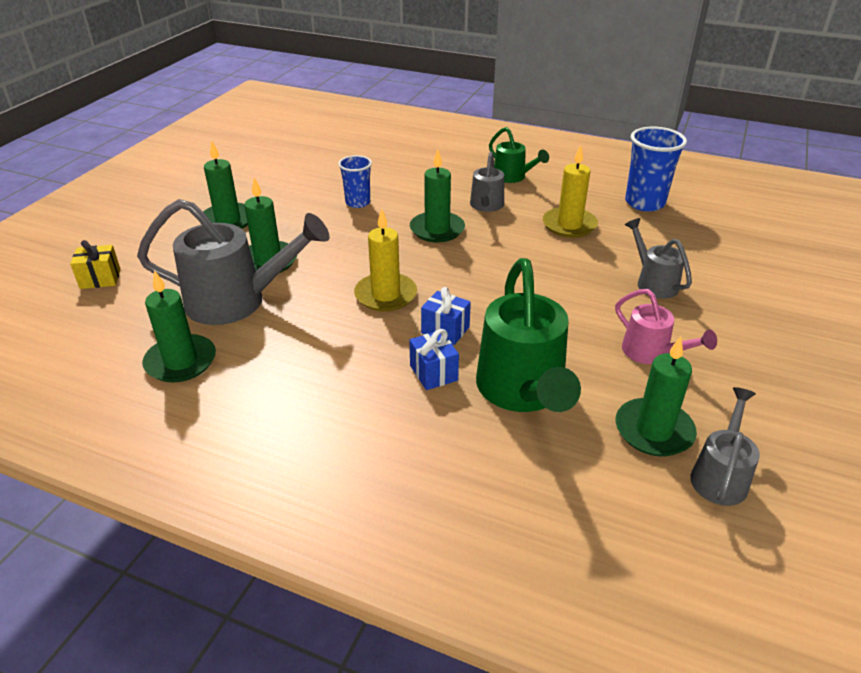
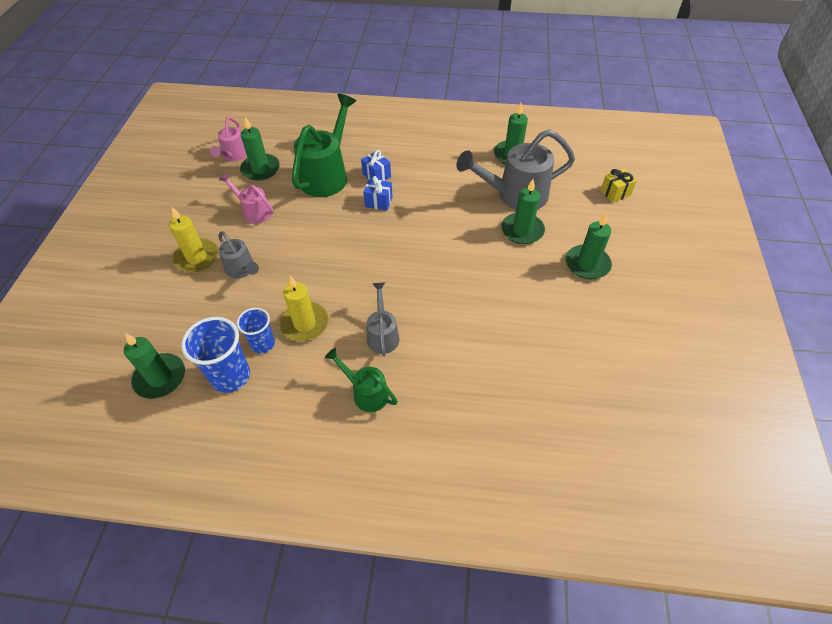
camera: 165 degrees right, 15 degrees up
blue cup [338,155,372,208] -> blue cup moved to [237,308,275,354]
yellow candle [354,209,417,312] -> yellow candle moved to [169,207,218,272]
green candle [410,149,465,242] -> green candle moved to [124,333,185,399]
green watering can [476,258,581,412] -> green watering can turned 45 degrees clockwise [292,94,356,197]
grey watering can [690,387,760,506] -> pink watering can [210,117,247,161]

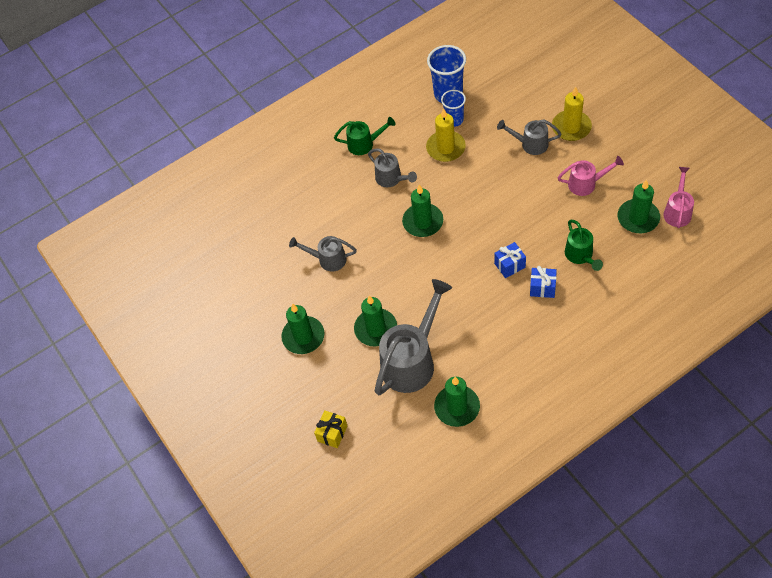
camera: 145 degrees right, 5 degrees up
green candle [124,333,185,399] -> green candle moved to [402,185,443,237]
pink watering can [210,117,247,161] -> pink watering can turned 45 degrees clockwise [663,167,694,228]
green watering can [292,94,356,197] -> green watering can [565,220,603,271], size x0.54
none -> grey watering can [289,236,357,272]

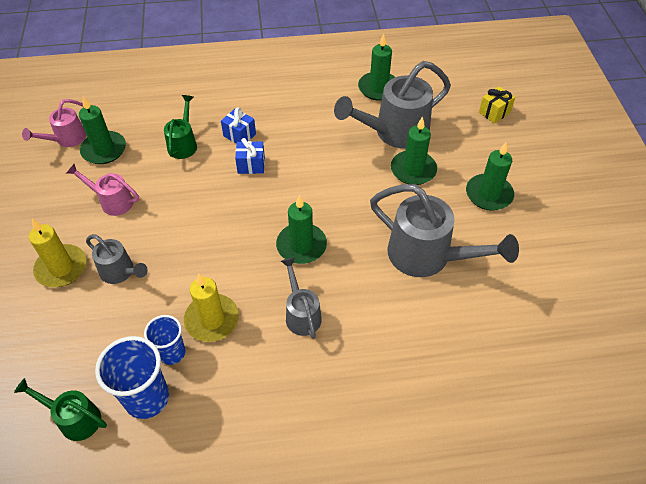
camera: 160 degrees left, 5 degrees down
grey watering can [289,236,357,272] -> grey watering can [370,184,519,277], size x1.84
green watering can [334,117,396,155] -> green watering can moved to [14,378,107,441]

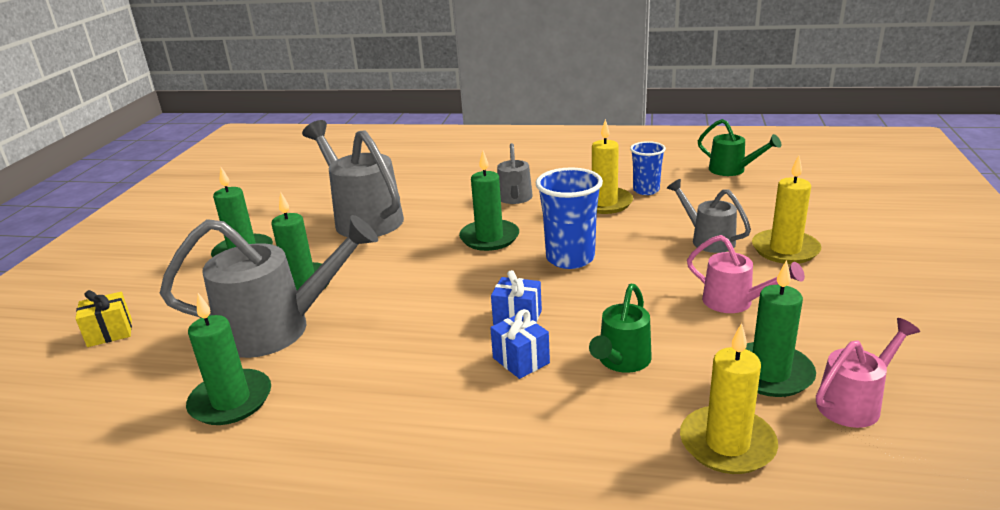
camera: 160 degrees left, 25 degrees down
blue cup [95,336,169,419] -> blue cup moved to [536,167,603,269]
none -> yellow candle [680,323,778,474]

